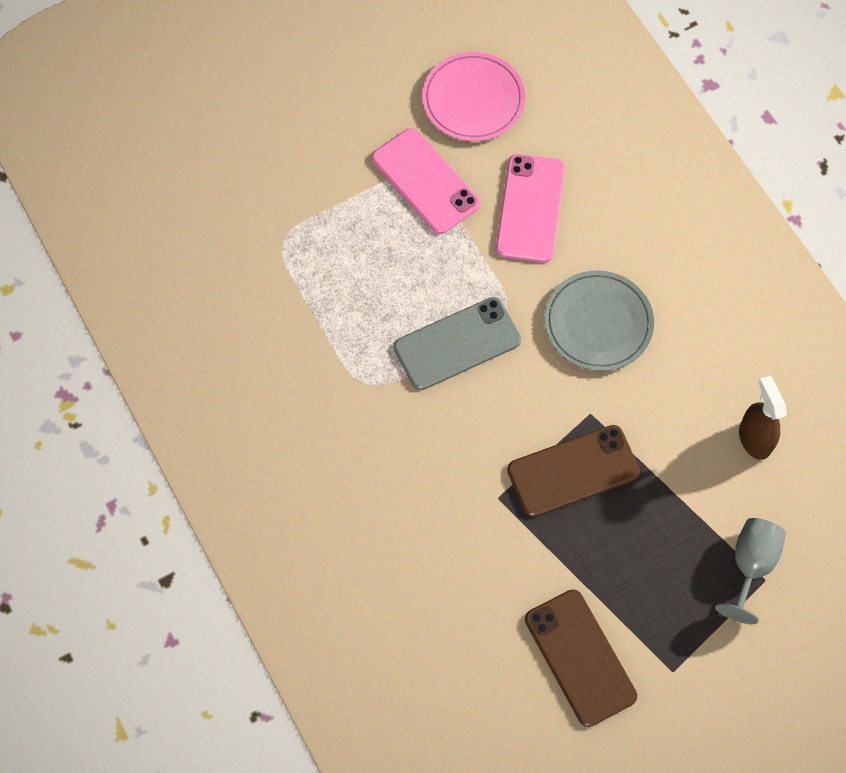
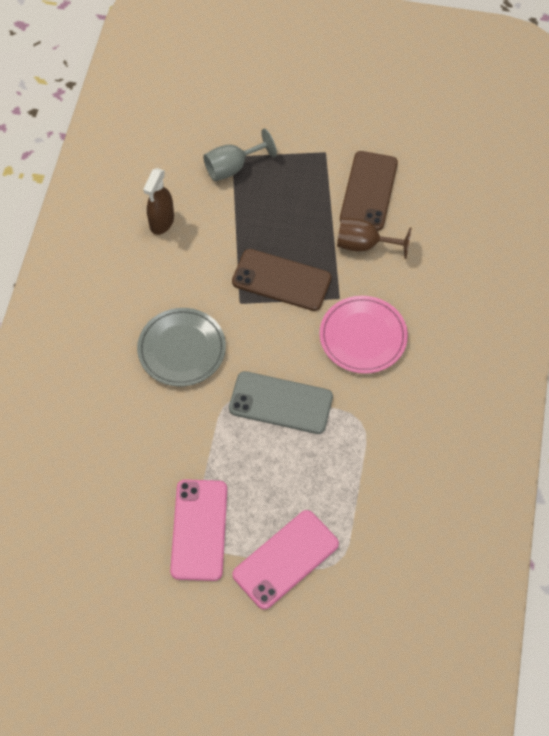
camera: 140 degrees left, 5 degrees down
pink plate [422,52,526,141] -> pink plate moved to [319,296,408,374]
pink phone [496,154,565,263] -> pink phone moved to [232,510,339,610]
none -> brown goblet [337,218,411,259]

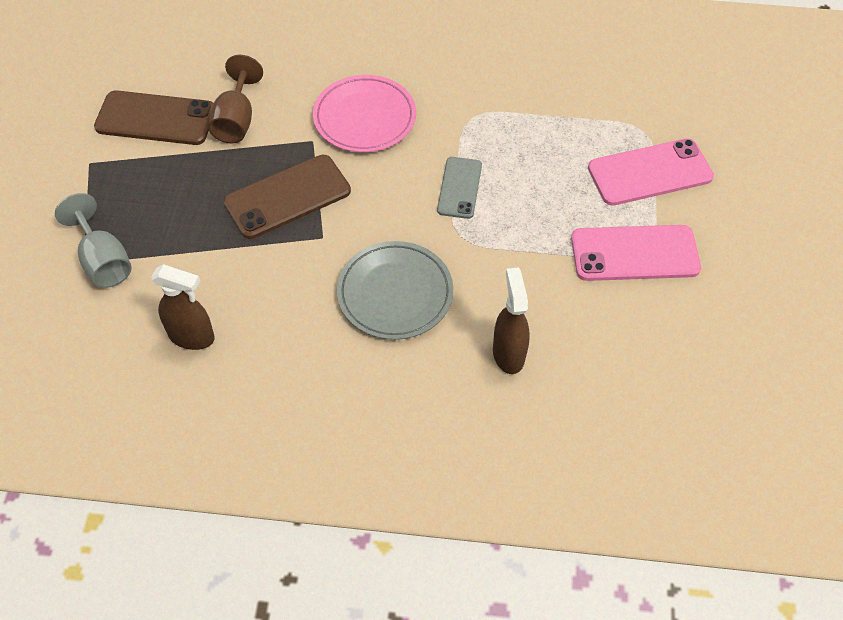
camera: 95 degrees left, 5 degrees down
grey phone [229,371,333,434] -> grey phone [437,157,482,219], size x0.63
brown phone [232,249,331,311] -> brown phone turned 45 degrees clockwise [224,155,351,239]
pink phone [232,510,339,610] -> pink phone turned 60 degrees counterclockwise [588,138,714,206]
none -> brown spray bottle [493,268,530,374]

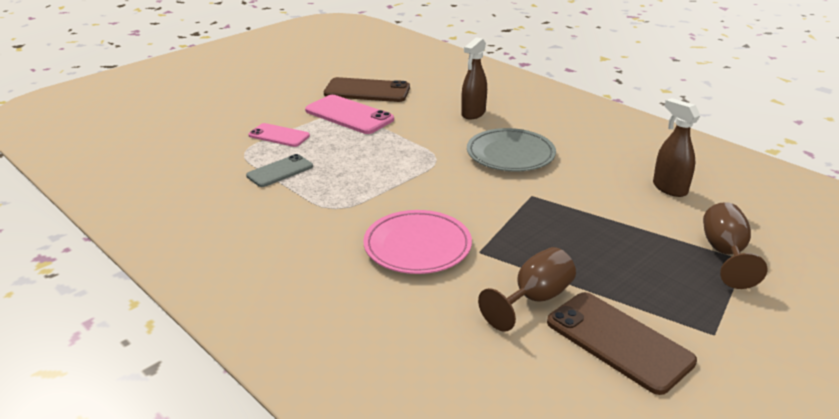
camera: 140 degrees left, 25 degrees down
grey goblet [55,193,132,288] -> brown goblet [703,202,767,289]
brown phone [224,155,351,239] -> brown phone moved to [324,77,410,102]
grey phone [437,157,482,219] -> grey phone moved to [246,154,313,187]
pink phone [588,138,714,206] -> pink phone [249,123,310,147], size x0.63

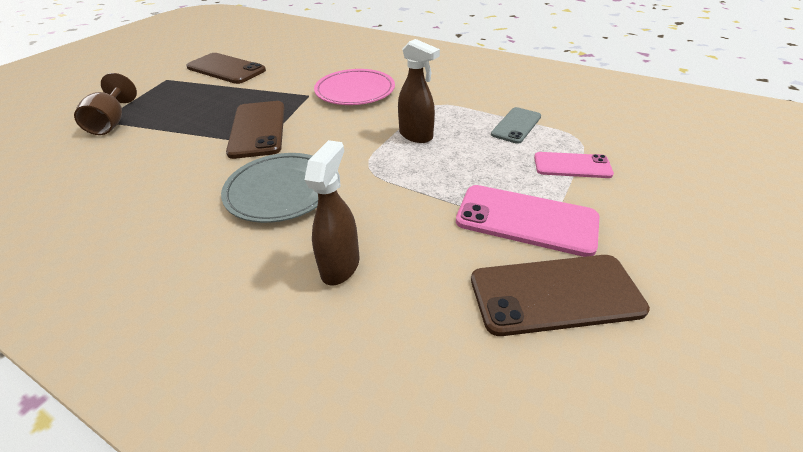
camera: 165 degrees right, 10 degrees up
brown goblet [478,247,576,332] -> none
brown spray bottle [653,98,700,197] -> brown spray bottle moved to [398,39,440,143]
none -> brown phone [226,101,284,159]

